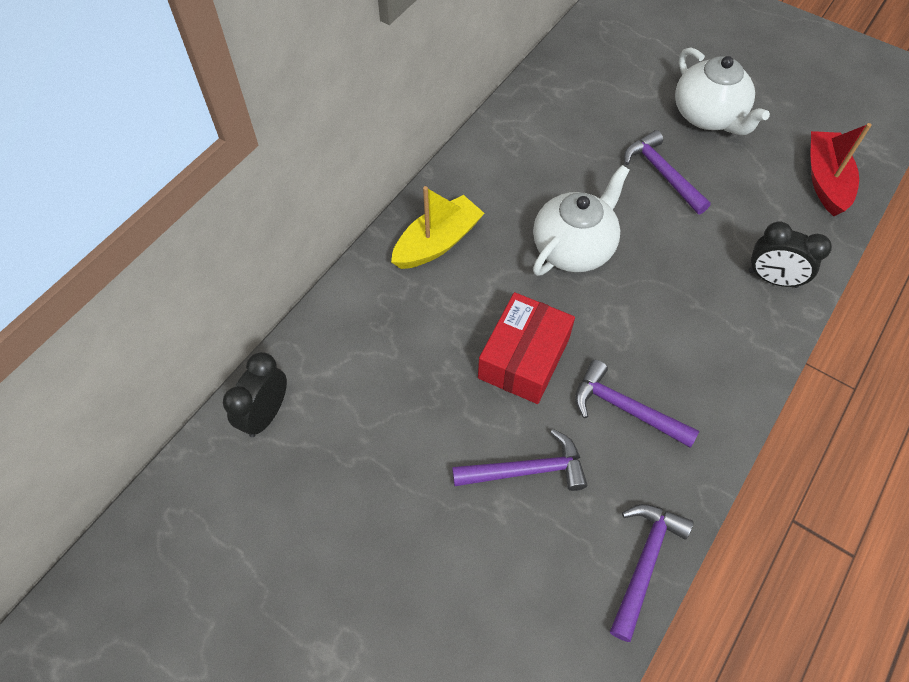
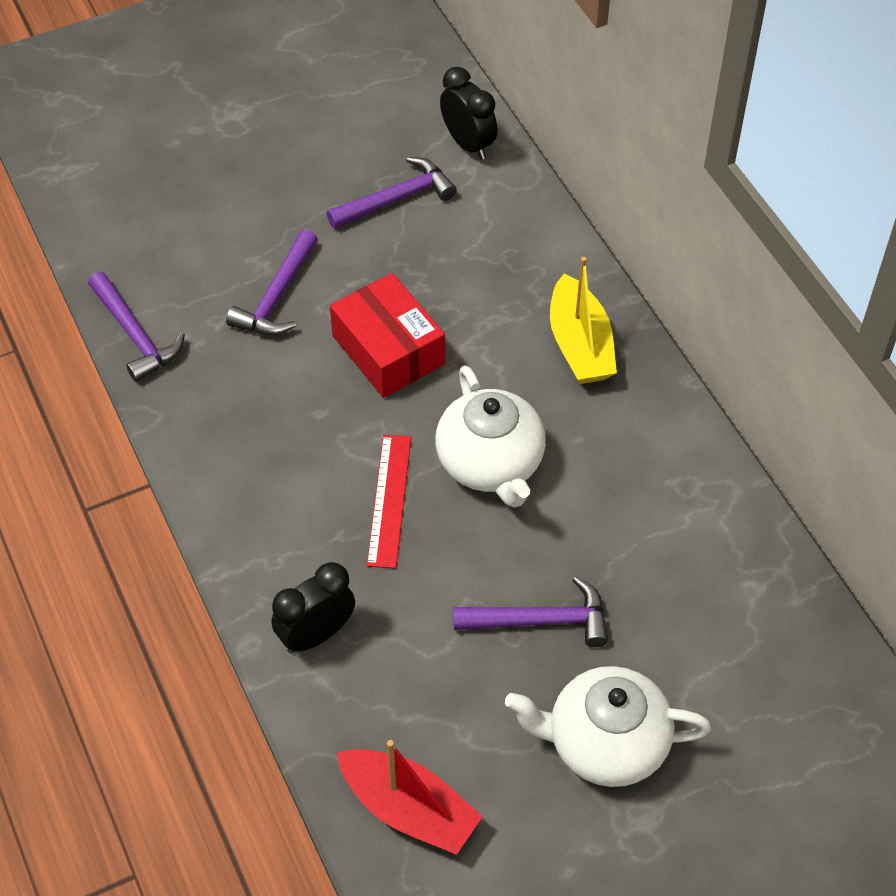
camera: 120 degrees right, 5 degrees down
purple hammer [575,360,699,448] -> purple hammer moved to [326,157,457,229]
none -> red ruler [367,435,411,569]

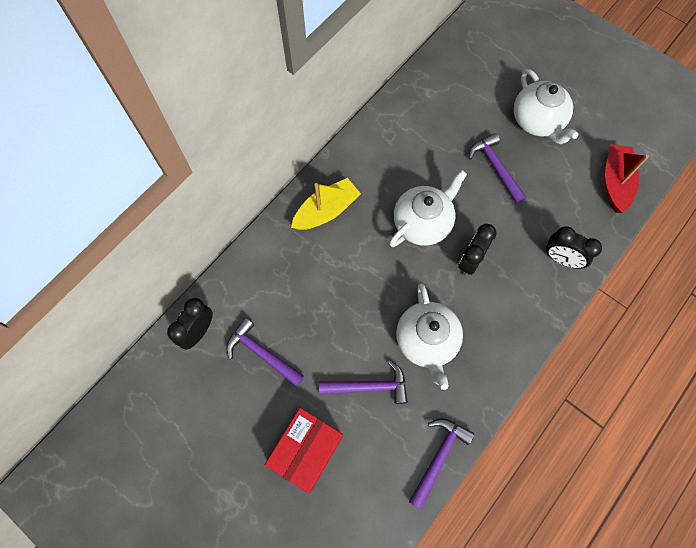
camera: 115 degrees left, 15 degrees up
red box [330,273,445,398] -> red box moved to [265,408,343,493]
red ruler [367,435,411,569] -> black clock [458,224,497,275]
none -> white teapot [396,284,463,390]

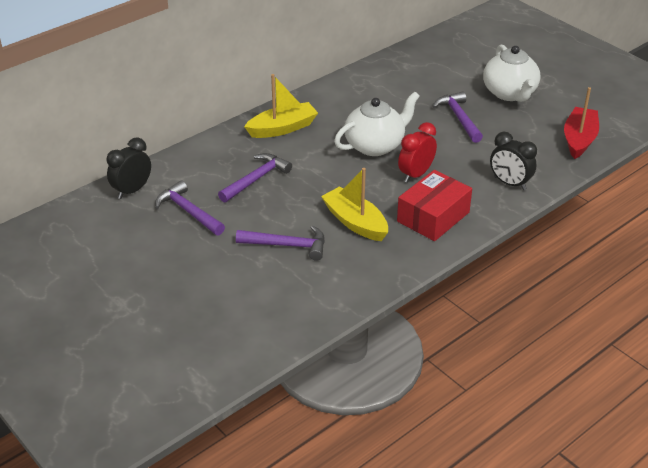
camera: 10 degrees right, 30 degrees down
red box [265,408,343,493] -> red box moved to [397,170,472,241]
white teapot [396,284,463,390] -> yellow boat [321,168,388,241]
purple hammer [409,418,474,509] -> purple hammer moved to [218,153,292,203]
black clock [458,224,497,275] -> red clock [398,122,437,183]

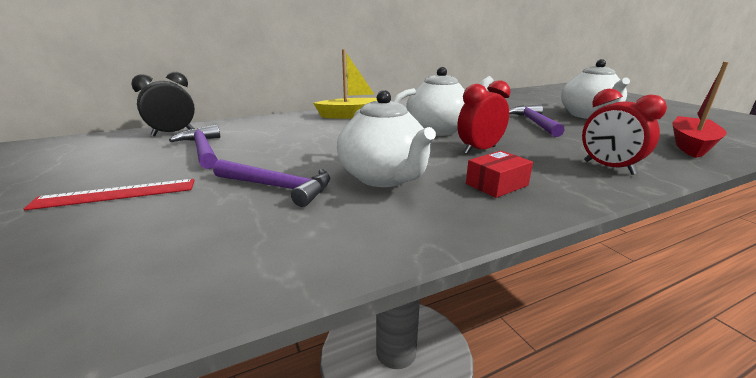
camera: 15 degrees right, 15 degrees down
purple hammer [218,153,292,203] -> none
yellow boat [321,168,388,241] -> white teapot [337,90,436,187]
red box [397,170,472,241] -> red box [466,151,533,198], size x0.57
black clock [490,132,537,190] -> red clock [582,89,667,175]
none -> red ruler [24,179,195,210]

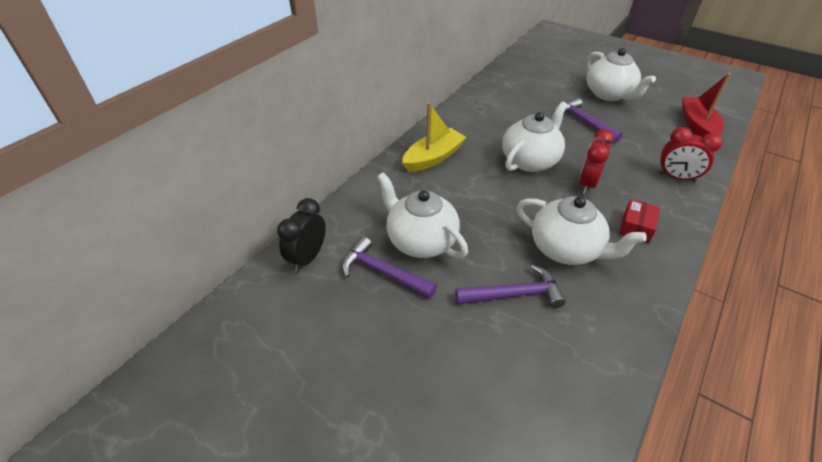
camera: 30 degrees left, 20 degrees up
red ruler [24,179,195,210] -> none
none -> white teapot [377,172,468,259]

